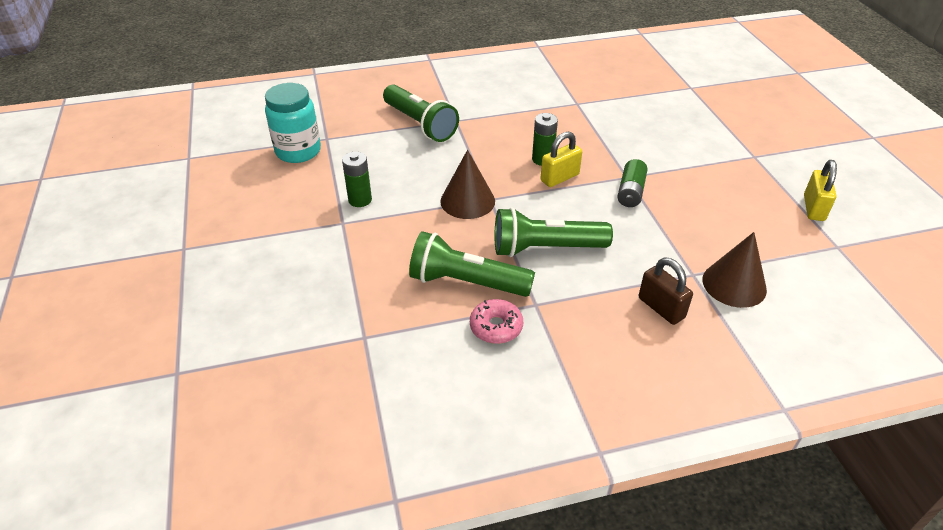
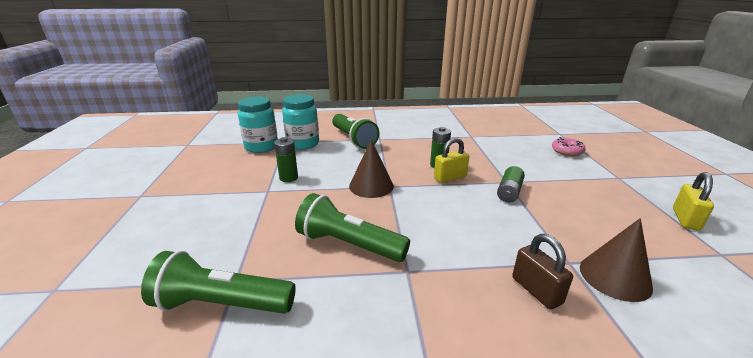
camera: 10 degrees right, 15 degrees down
pink donut [470,299,523,344] -> pink donut moved to [552,137,586,156]
green flashlight [495,207,613,257] -> green flashlight moved to [141,251,296,314]
none -> turquoise jar [282,94,319,150]

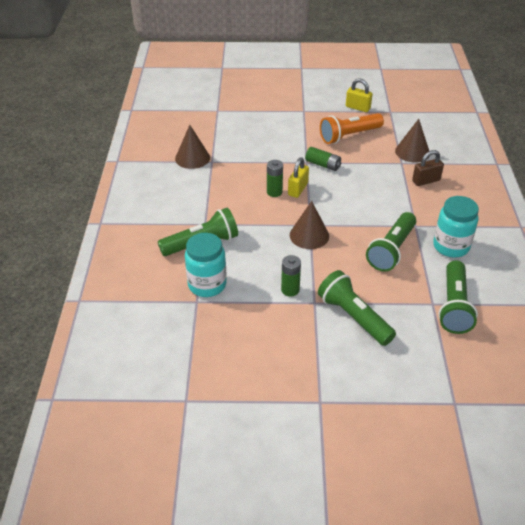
camera: 85 degrees left, 15 degrees up
turquoise jar [238,97,278,153] -> turquoise jar moved to [433,196,479,258]
yellow padlock [434,137,469,183] -> yellow padlock turned 45 degrees clockwise [288,157,309,198]
pink donut [552,137,586,156] -> none
none -> brown cone [175,125,210,169]
none -> green flashlight [318,270,396,346]
none -> orange flashlight [320,113,384,144]

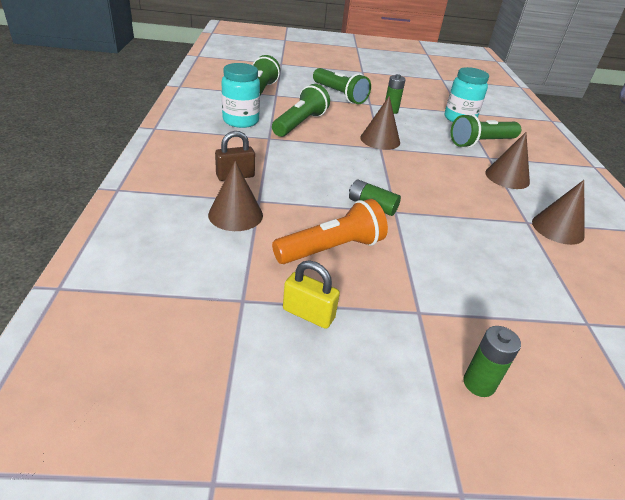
camera: 175 degrees right, 5 degrees down
green battery [267,160,283,197] -> green battery moved to [463,326,521,397]
yellow padlock [288,157,309,198] -> none
none -> brown cone [485,132,530,189]

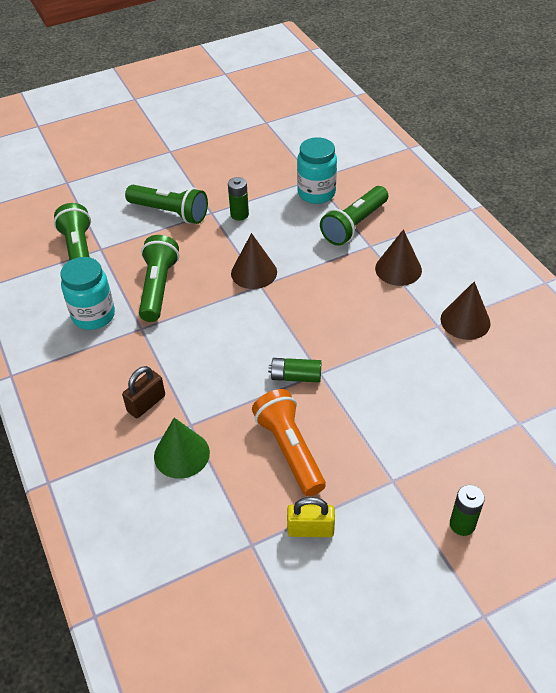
camera: 20 degrees left, 10 degrees up
brown cone [208,161,263,231] -> green cone [154,418,210,479]
orange flashlight [272,199,388,264] -> orange flashlight turned 60 degrees counterclockwise [252,389,326,496]

